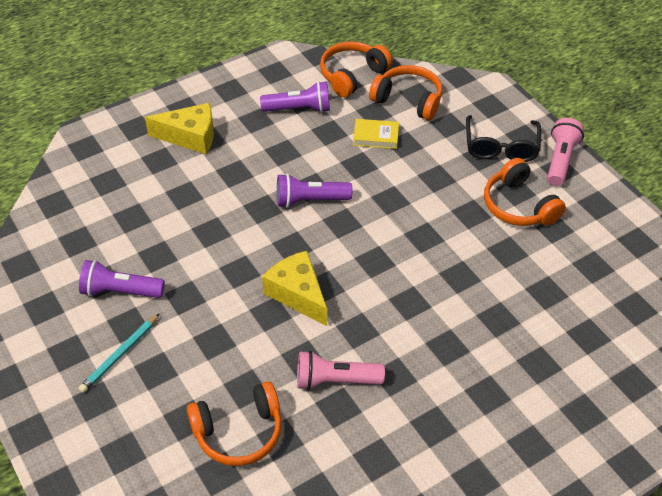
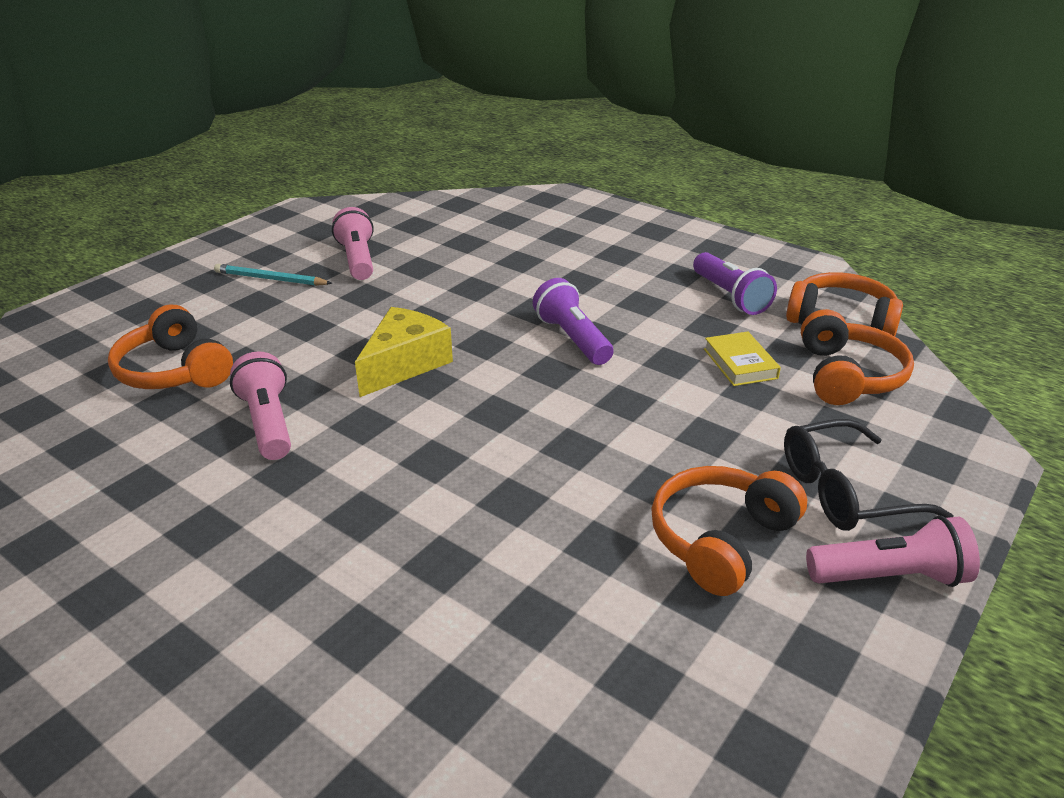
camera: 70 degrees right, 15 degrees down
purple flashlight [79,260,165,298] -> pink flashlight [332,207,374,280]
yellow cheese [145,103,214,154] -> none

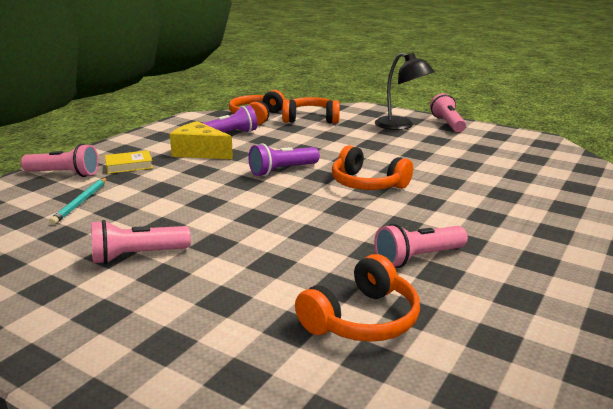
camera: 95 degrees left, 10 degrees down
turquoise pencil [214,264,332,286] -> turquoise pencil moved to [49,178,107,225]
yellow cheese [355,307,453,397] -> yellow cheese moved to [170,121,233,159]
orange headphones [651,466,807,596] -> orange headphones moved to [332,145,413,190]
yellow book [704,332,781,386] -> yellow book moved to [105,150,153,174]
black glasses [784,419,954,531] -> black lamp [375,53,435,130]
none -> pink flashlight [21,144,99,177]

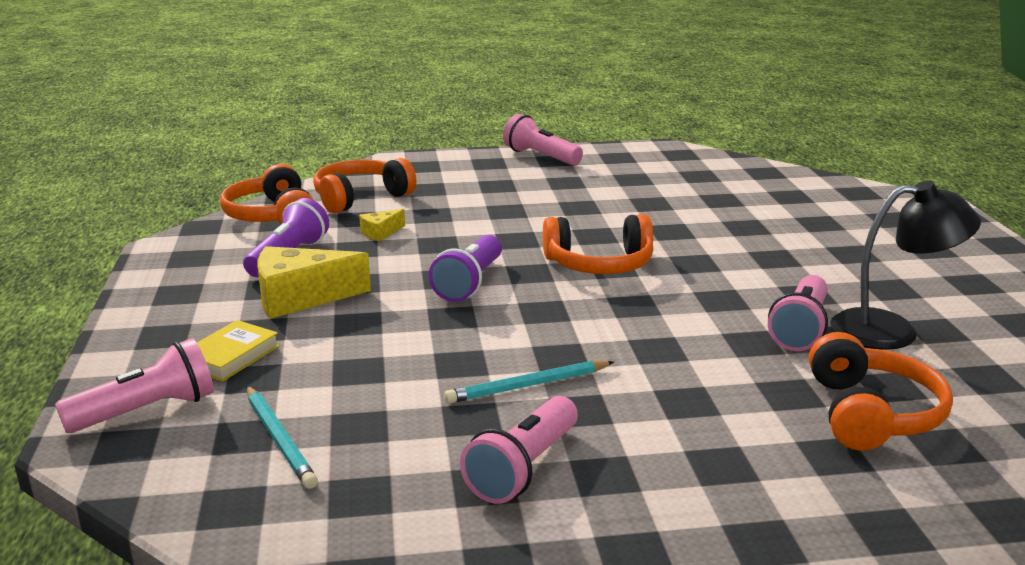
camera: 40 degrees left, 0 degrees up
black lamp [375,53,435,130] -> black lamp moved to [830,181,981,350]
none -> yellow cheese [359,209,405,241]
none -> turquoise pencil [444,360,614,404]

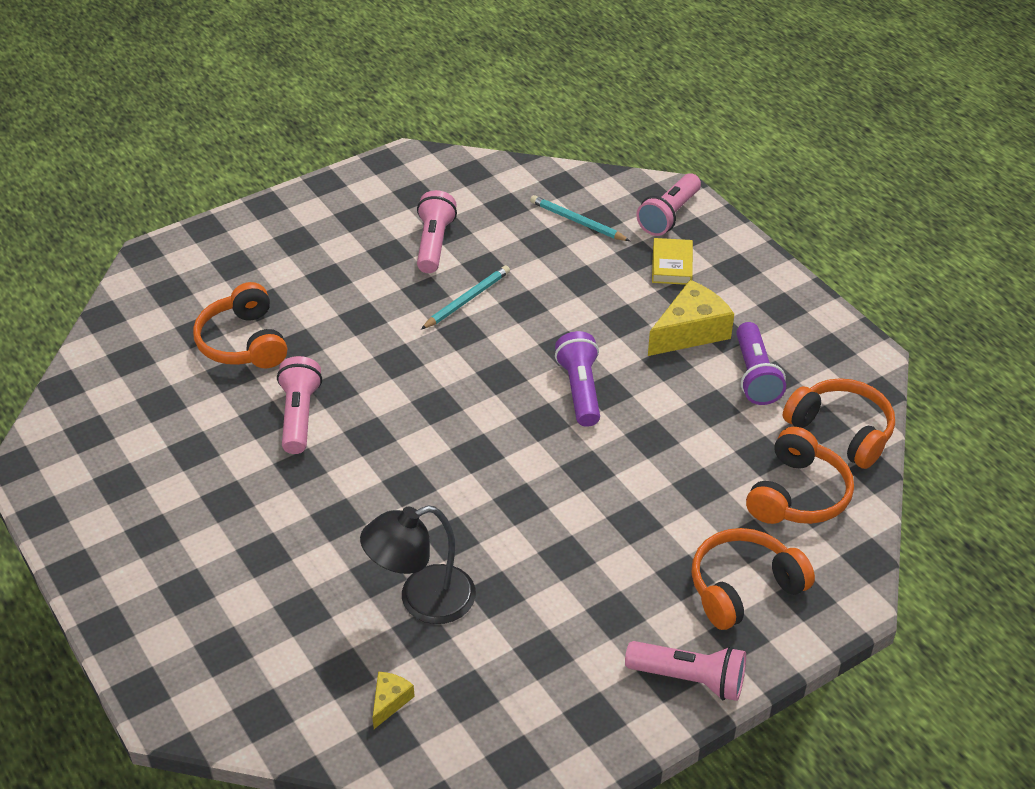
camera: 155 degrees right, 20 degrees up
yellow cheese [359,209,405,241] -> yellow cheese moved to [373,672,415,729]
orange headphones [543,214,653,274] -> orange headphones moved to [691,528,815,630]
black lamp [830,181,981,350] -> black lamp moved to [360,506,476,624]

